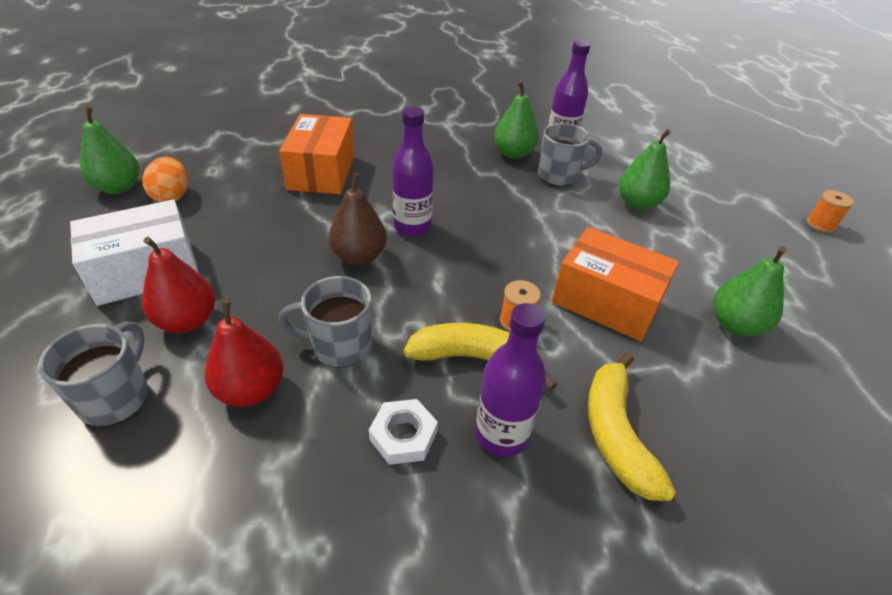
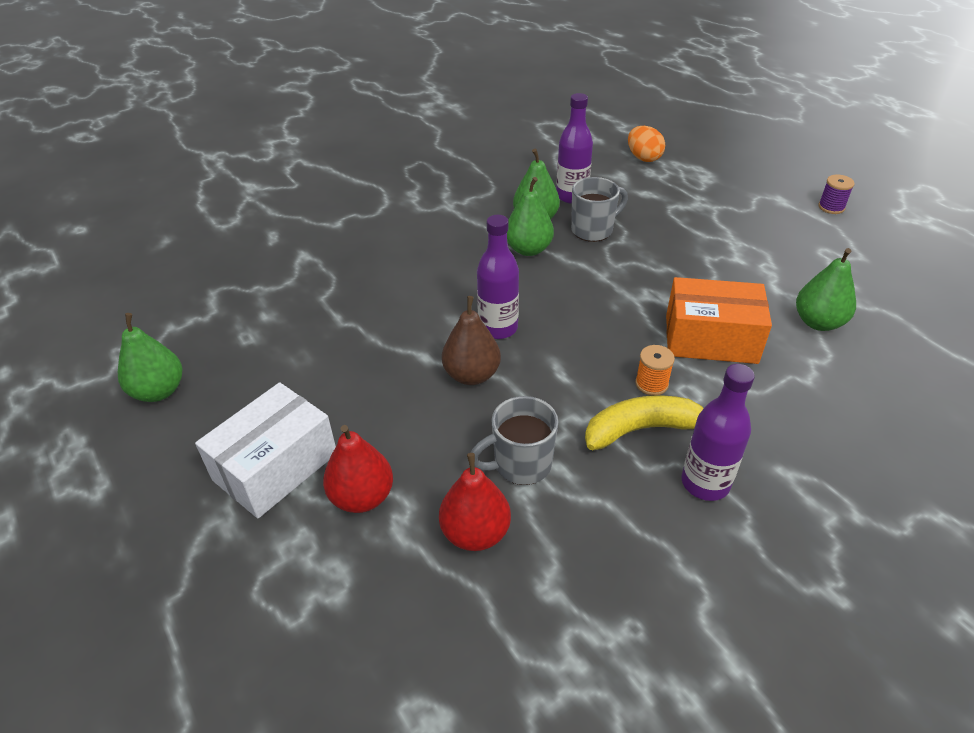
camera: 20 degrees left, 0 degrees up
grey mug [38,321,148,426] -> none
orange egg [142,157,188,202] -> orange egg moved to [628,126,665,162]
orange box [279,114,355,194] -> none
white nut [369,399,438,465] -> none
yellow banana [588,353,676,501] -> none
green pear [619,129,671,210] -> green pear moved to [507,177,554,256]
orange spool [806,190,854,233] -> purple spool [818,174,855,214]

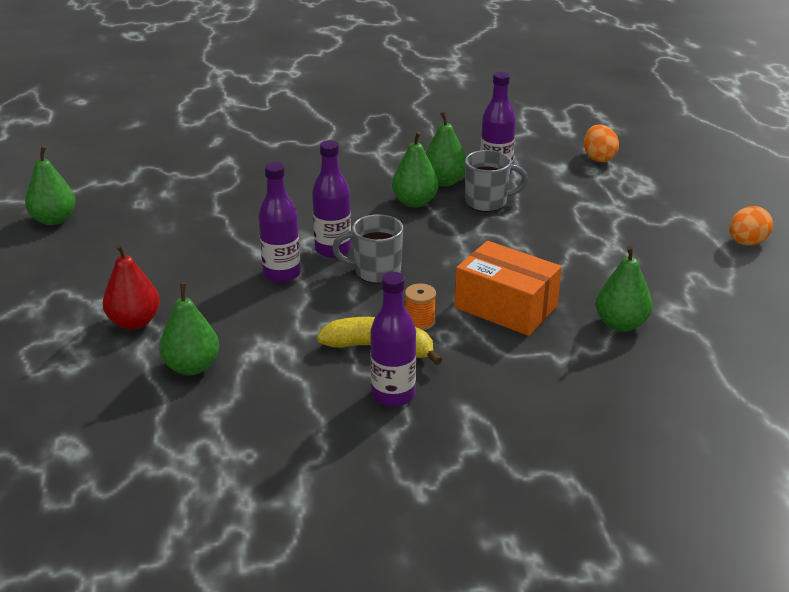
camera: 25 degrees right, 10 degrees down
white box [195,382,336,518] -> none
red pear [439,453,511,551] -> green pear [159,283,219,375]
brown pear [442,296,501,385] -> purple bottle [258,162,301,283]
grey mug [471,396,558,485] -> grey mug moved to [332,214,403,284]
purple spool [818,174,855,214] -> orange egg [729,206,773,246]

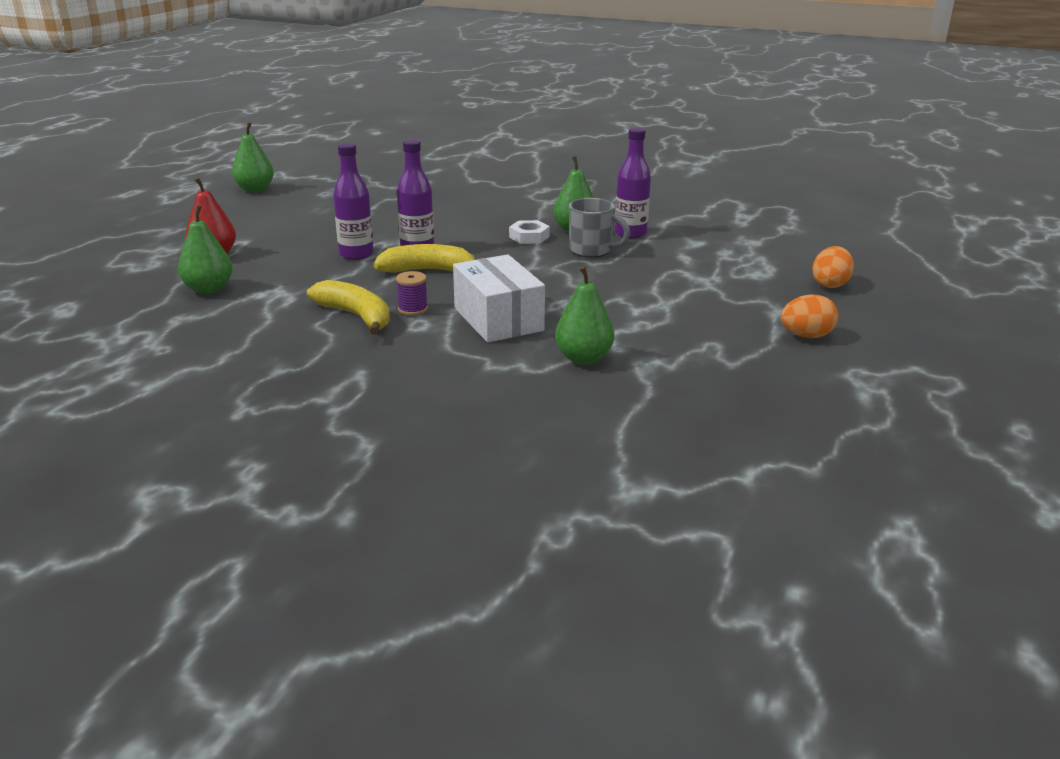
camera: 30 degrees right, 5 degrees down
grey mug [332,214,403,284] -> yellow banana [374,244,475,273]
purple bottle [370,272,416,407] -> none
green pear [392,131,439,207] -> white nut [509,220,550,244]
orange spool [405,284,436,330] -> purple spool [396,271,428,315]
orange box [455,241,562,336] -> white box [453,254,545,343]
orange egg [584,125,619,162] -> orange egg moved to [812,246,854,288]

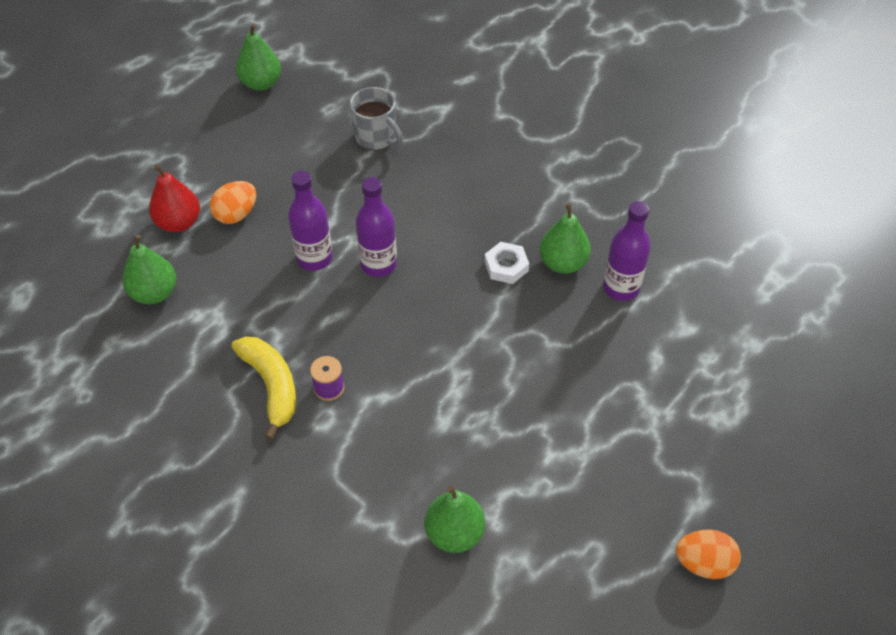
camera: 20 degrees right, 25 degrees up
yellow banana [374,244,475,273] -> none
white box [453,254,545,343] -> none
grey mug [569,198,630,257] -> grey mug moved to [350,87,403,150]
orange egg [812,246,854,288] -> orange egg moved to [210,181,256,224]

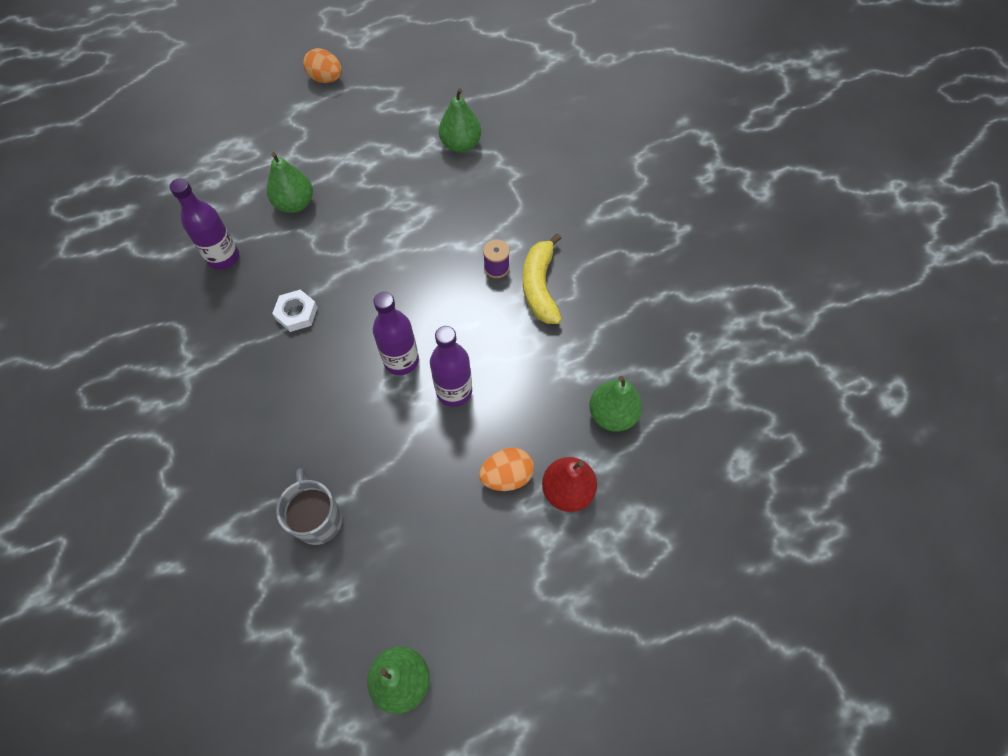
camera: 155 degrees left, 10 degrees up
green pear [539,203,591,274] -> green pear moved to [267,152,313,213]

